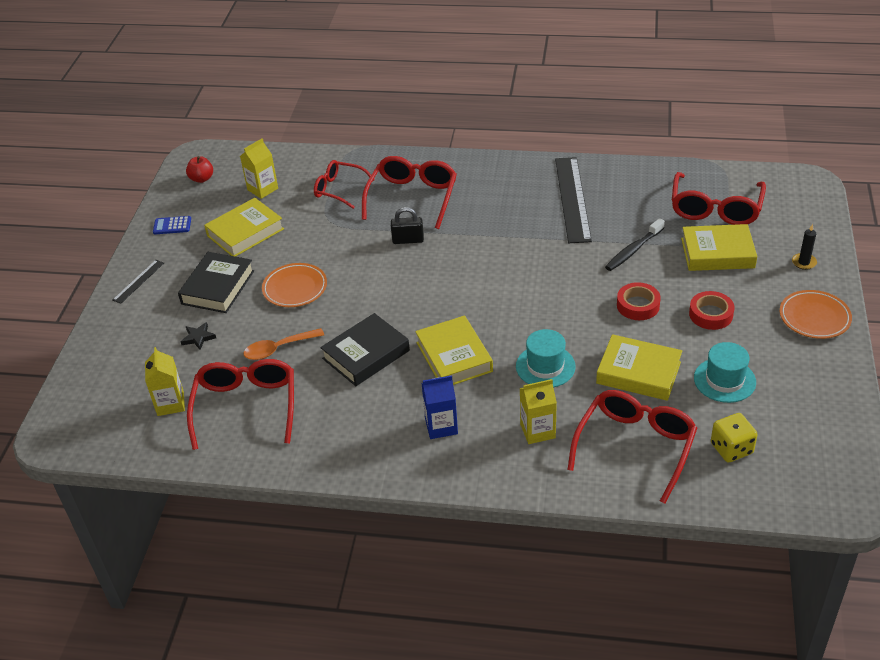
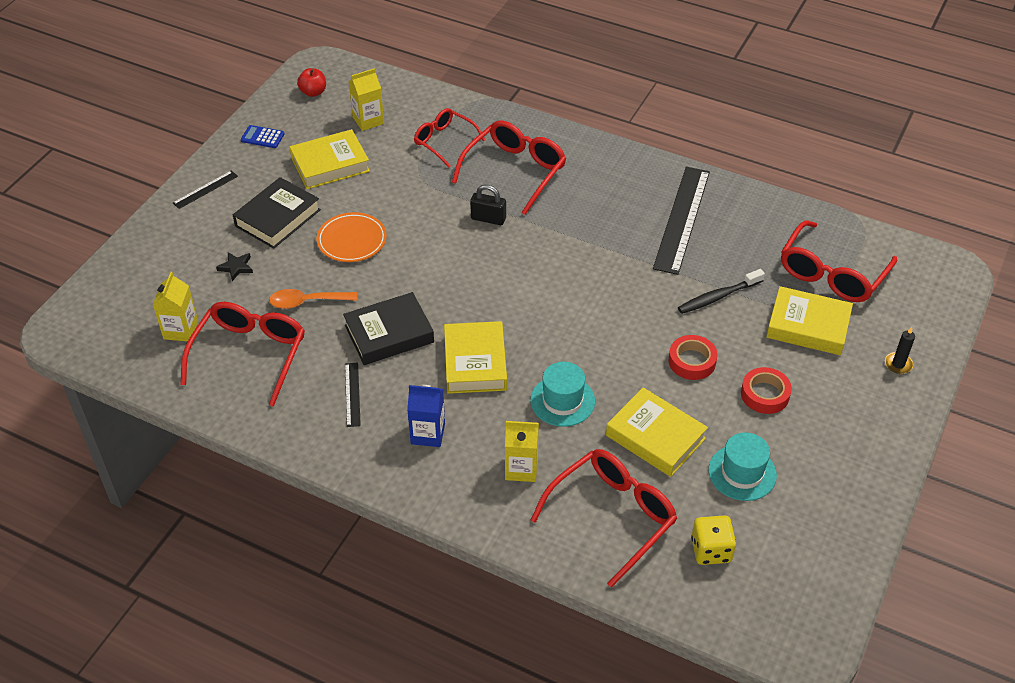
camera: 15 degrees right, 5 degrees up
orange plate [780,290,852,339] -> none
none -> black ruler [345,362,361,427]

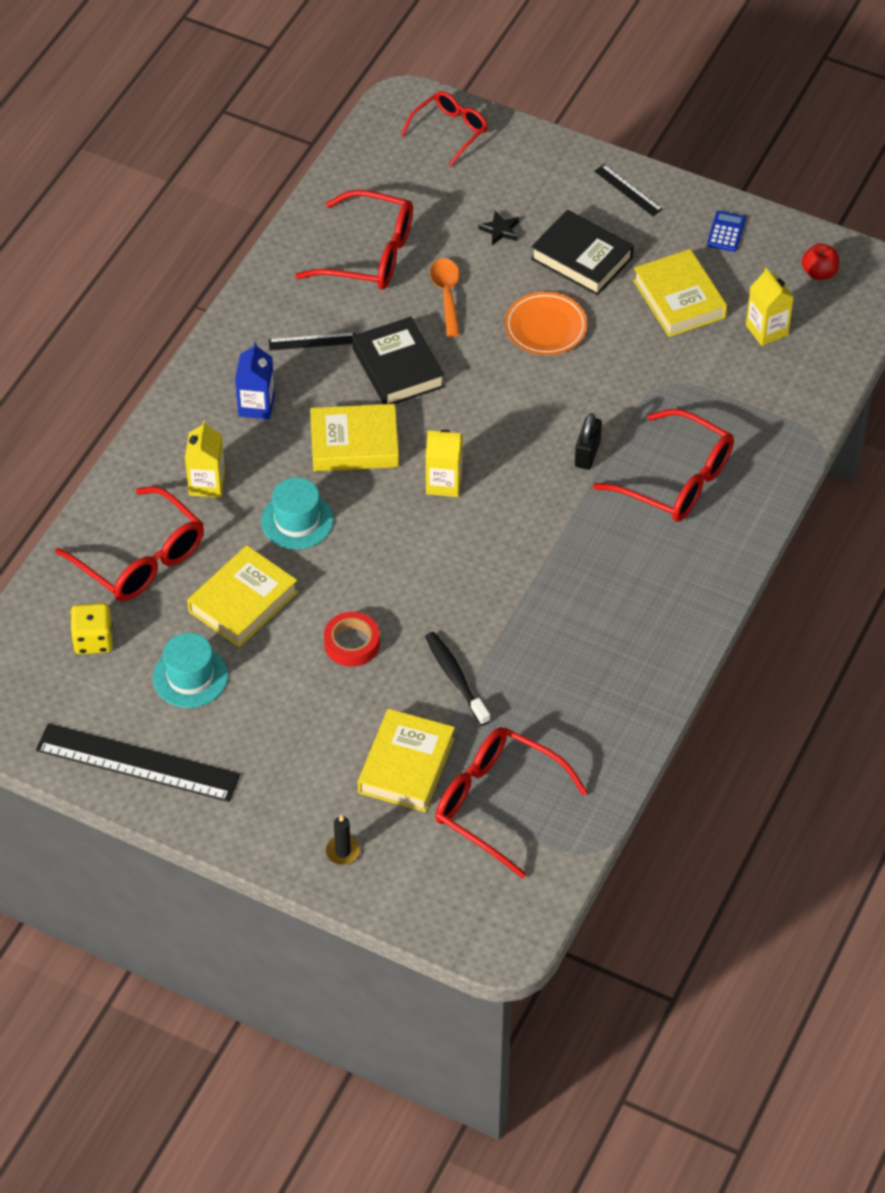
camera: 90 degrees right, 5 degrees up
yellow carton [153,272,198,342] -> yellow carton moved to [426,430,462,497]
red glasses [414,108,485,167] -> red glasses moved to [401,91,488,166]
black ruler [653,167,710,275] -> black ruler moved to [36,723,240,802]
red tape [741,367,792,414] -> none

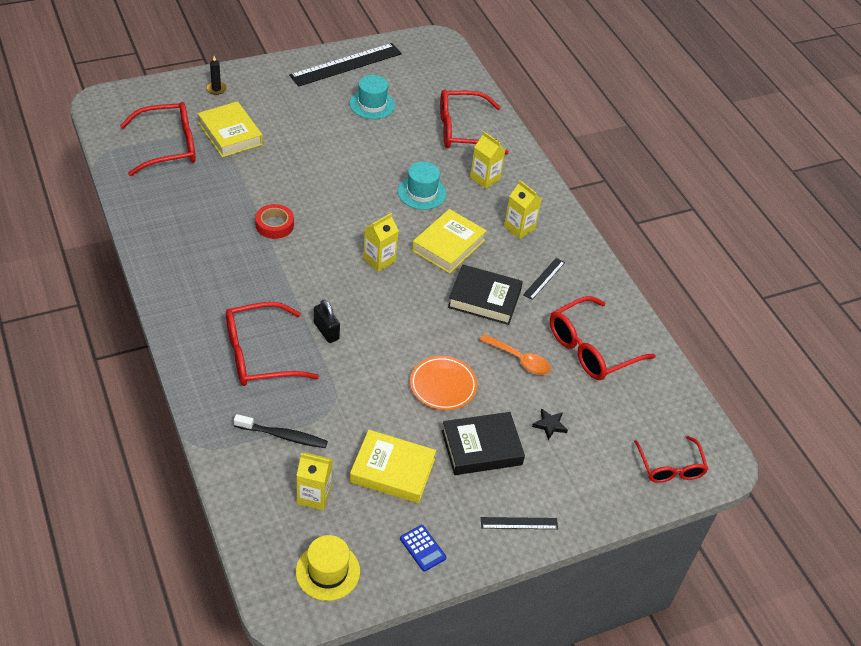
camera: 125 degrees right, 5 degrees down
yellow dice [70,603,113,654] -> none
yellow book [187,545,298,647] -> none
blue carton [235,342,275,419] -> yellow carton [504,180,542,239]
red tape [324,612,380,667] -> red tape moved to [255,204,294,239]
black toothbrush [425,632,490,726] -> black toothbrush moved to [234,414,328,448]
red apple [802,243,839,280] -> yellow hat [296,535,360,601]

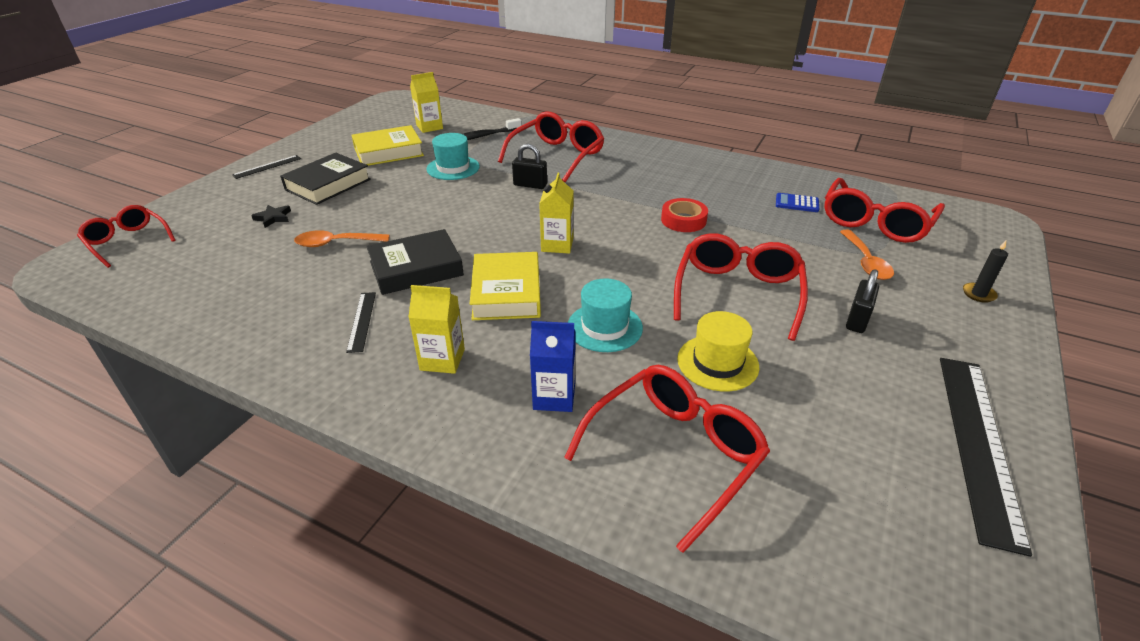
camera: 145 degrees right, 10 degrees down
yellow book [198,101,263,157] -> orange spoon [840,230,894,280]
yellow hat [296,535,360,601] -> yellow hat moved to [677,311,759,391]
turquoise hat [350,75,395,119] -> turquoise hat moved to [426,133,480,180]
blue calculator [400,525,446,571] -> blue calculator moved to [776,193,819,212]
orange plate [410,356,477,410] -> none
yellow carton [470,132,506,189] -> blue carton [530,321,576,412]
red glasses [550,296,656,380] -> red glasses moved to [674,233,808,341]
none -> black padlock [846,269,879,333]

